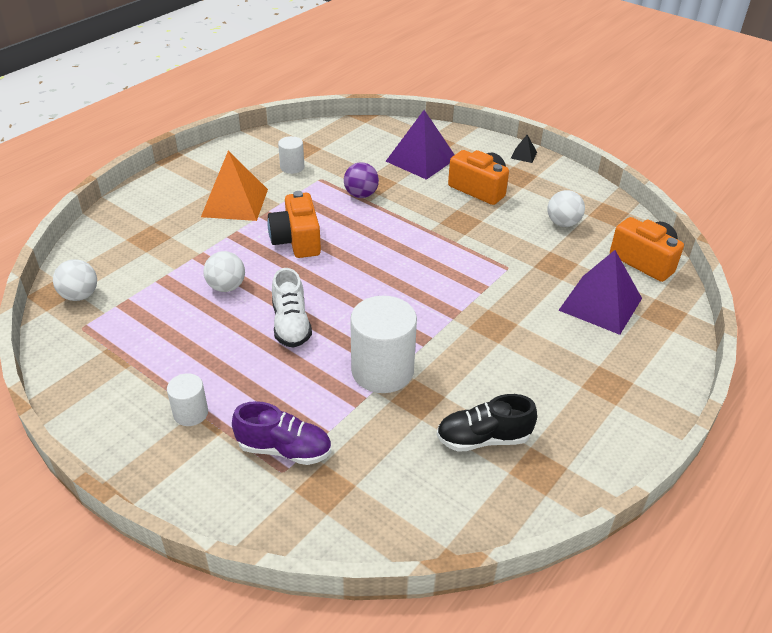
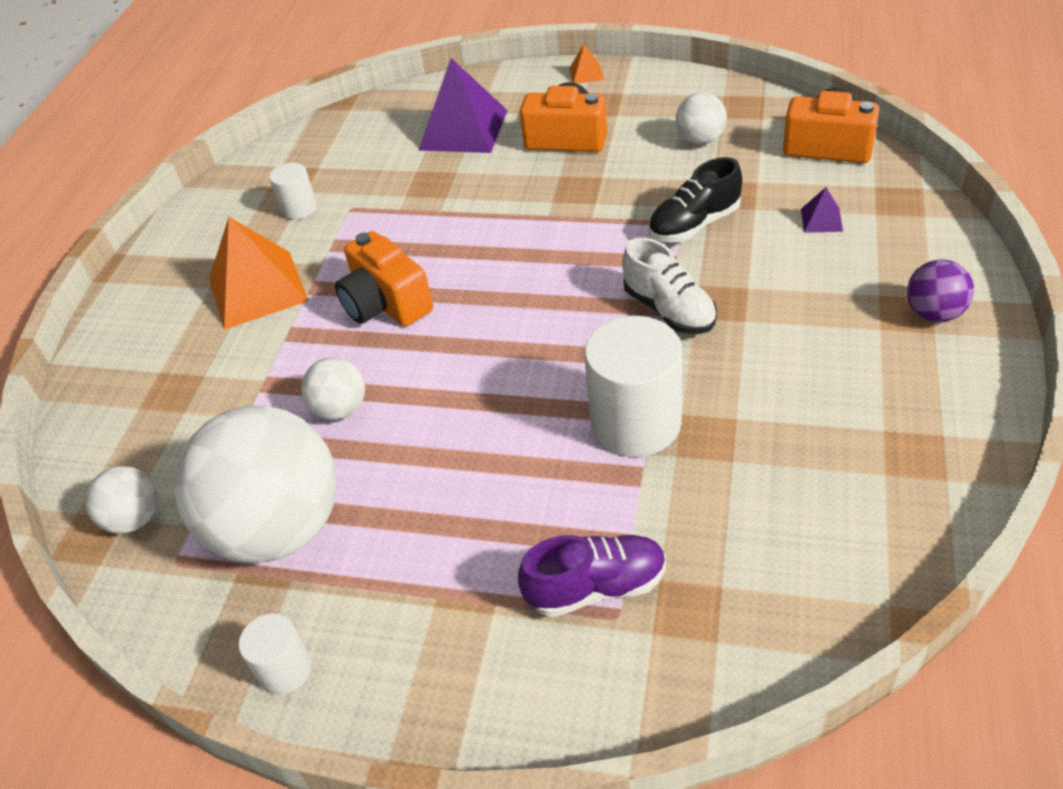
camera: 20 degrees left, 5 degrees up
white cylinder [167,373,208,426] -> white cylinder moved to [238,613,312,695]
white shoe [272,268,312,348] -> white shoe moved to [622,237,717,334]
purple ball [344,162,379,198] -> purple ball moved to [907,259,974,322]
black shoe [436,394,537,452] -> black shoe moved to [649,157,742,242]
black pyramid [511,135,537,163] -> orange pyramid [569,44,604,84]
purple pyramid [559,250,642,335] -> purple pyramid [801,187,843,233], size x0.44
none -> white ball [174,405,337,563]

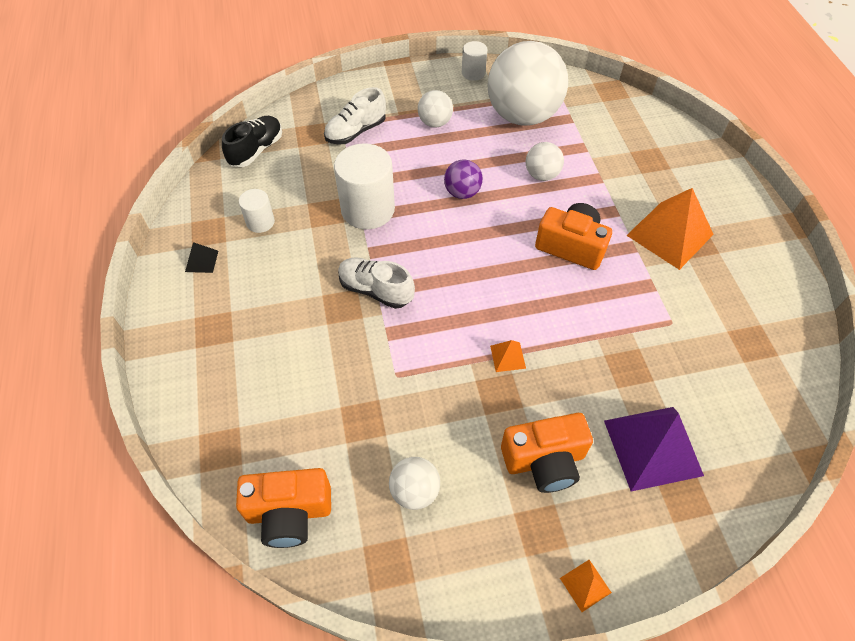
camera: 150 degrees right, 10 degrees up
white ball [85,466,158,534] -> white ball moved to [418,90,453,127]
white cylinder [269,163,317,219] -> white cylinder moved to [239,189,275,233]
purple shoe [518,535,666,617] -> white shoe [324,87,386,145]
black shoe [649,157,742,242] -> black shoe moved to [222,116,282,167]
purple pyramid [801,187,843,233] -> none
purple ball [907,259,974,322] -> purple ball moved to [444,159,483,199]
none -> black pyramid [185,242,218,273]
none -> orange pyramid [490,340,526,372]

